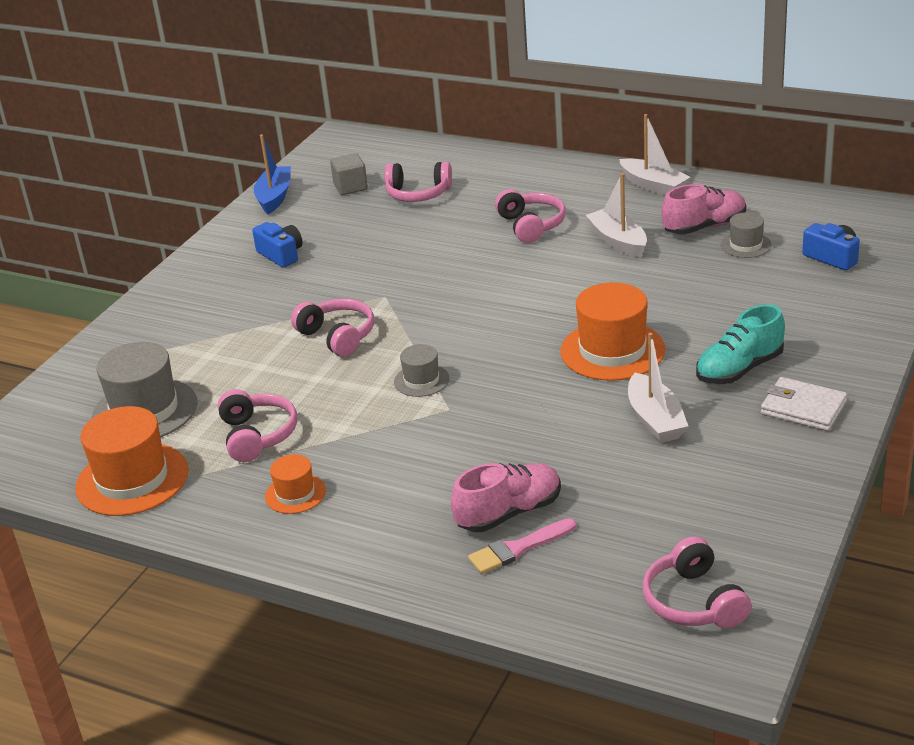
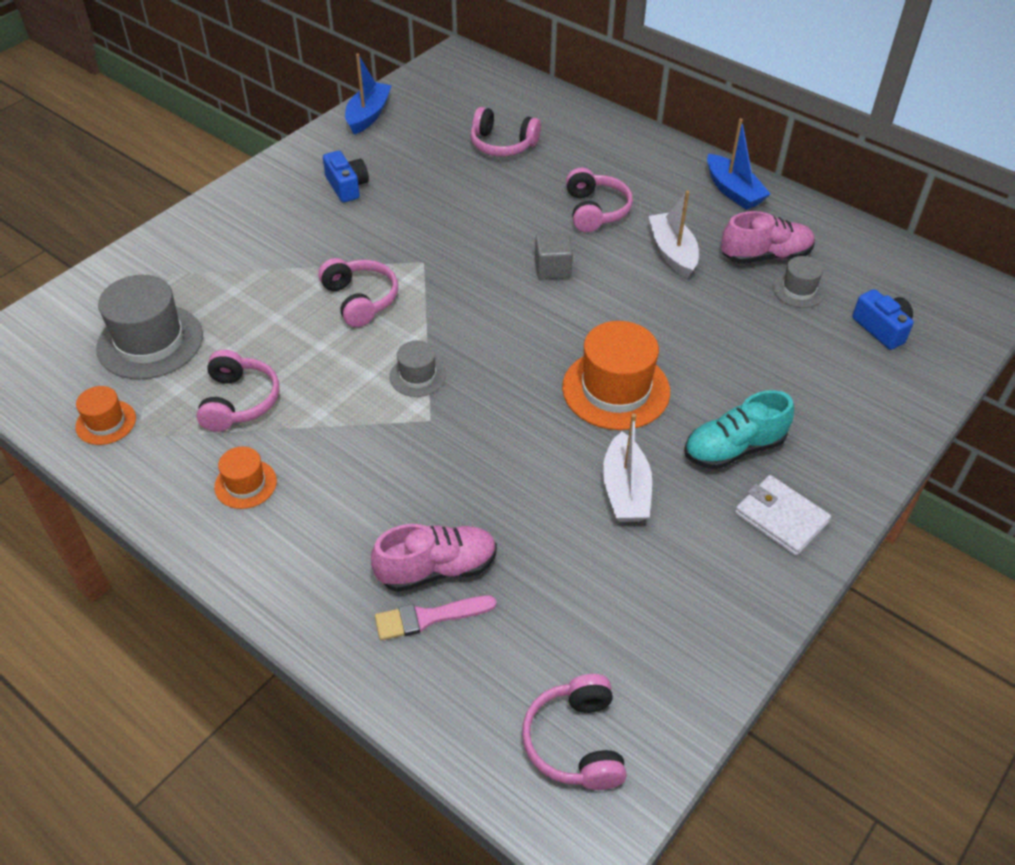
camera: 10 degrees right, 15 degrees up
orange hat [75,406,189,516] -> orange hat [75,386,136,445], size x0.53
grey cube [330,153,368,195] -> grey cube moved to [535,232,573,280]
white boat [619,114,690,196] -> blue boat [707,118,770,210]

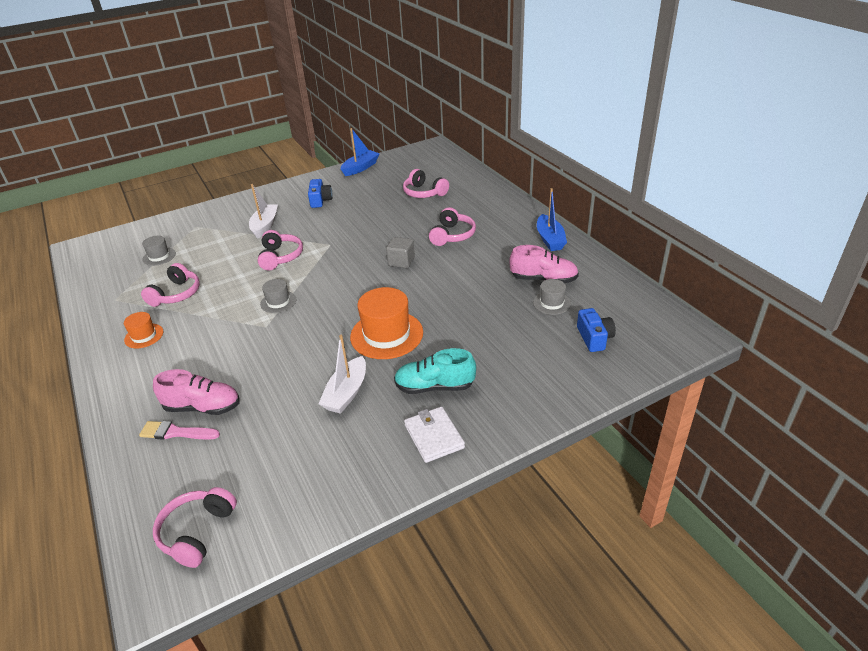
camera: 25 degrees right, 10 degrees down
orange hat [75,386,136,445] -> none
grey hat [96,275,203,379] -> grey hat [142,236,176,266], size x0.53
white boat [649,191,699,278] -> white boat moved to [249,184,278,239]

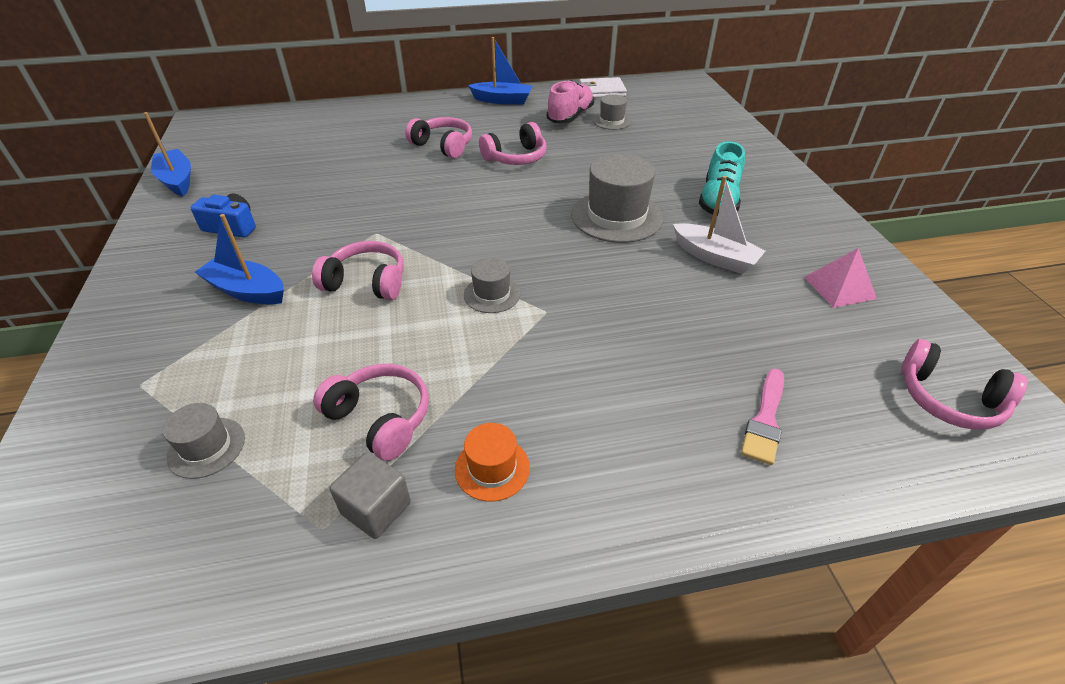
camera: 75 degrees left, 5 degrees up
pink shoe [153,369,240,415] -> none
white boat [249,184,278,239] -> blue boat [195,214,284,304]
orange hat [350,287,423,359] -> grey hat [571,154,663,243]
grey cube [386,237,415,268] -> grey cube moved to [330,452,411,539]
pink headphones [403,169,449,198] -> pink headphones moved to [479,122,547,165]
white wallet [404,406,465,463] -> white wallet moved to [579,77,627,98]
blue camera [577,308,616,352] -> none
none -> pink pyramid [804,248,877,308]

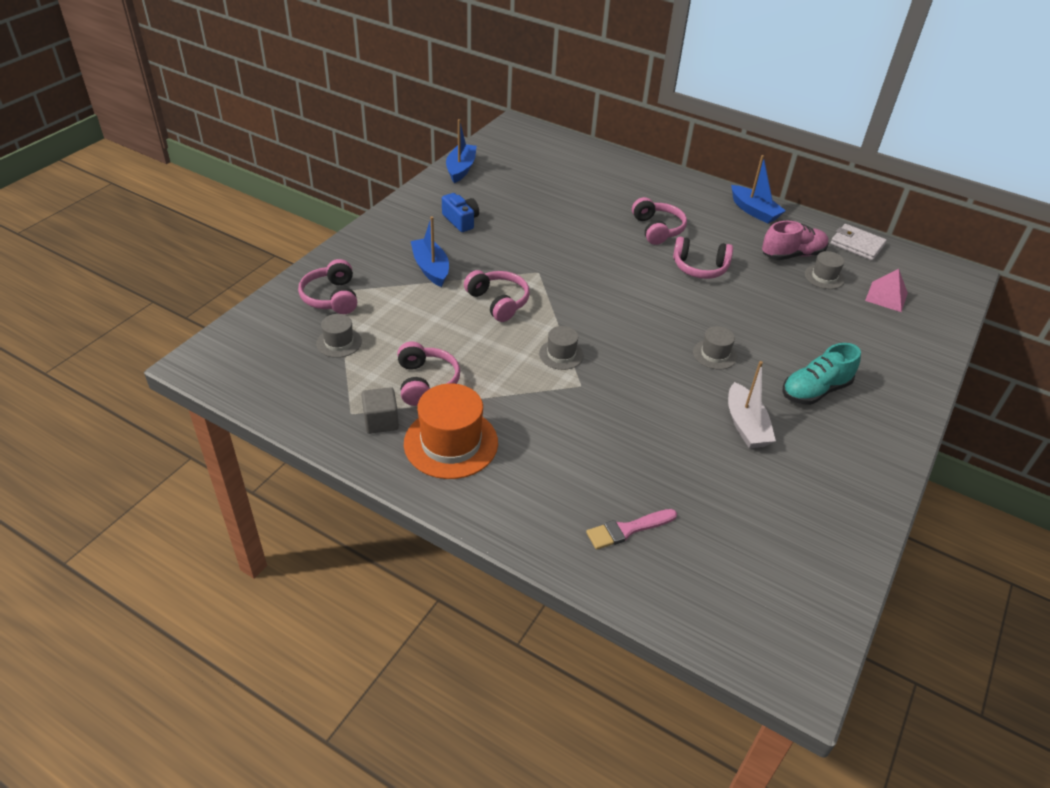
camera: 40 degrees right, 0 degrees up
orange hat [455,423,530,502] -> orange hat [404,384,498,479], size x1.89
grey hat [571,154,663,243] -> grey hat [693,326,737,370], size x0.53
pink pyramid [804,248,877,308] -> pink pyramid moved to [865,269,908,312]
pink headphones [901,339,1028,430] -> pink headphones moved to [298,259,357,314]

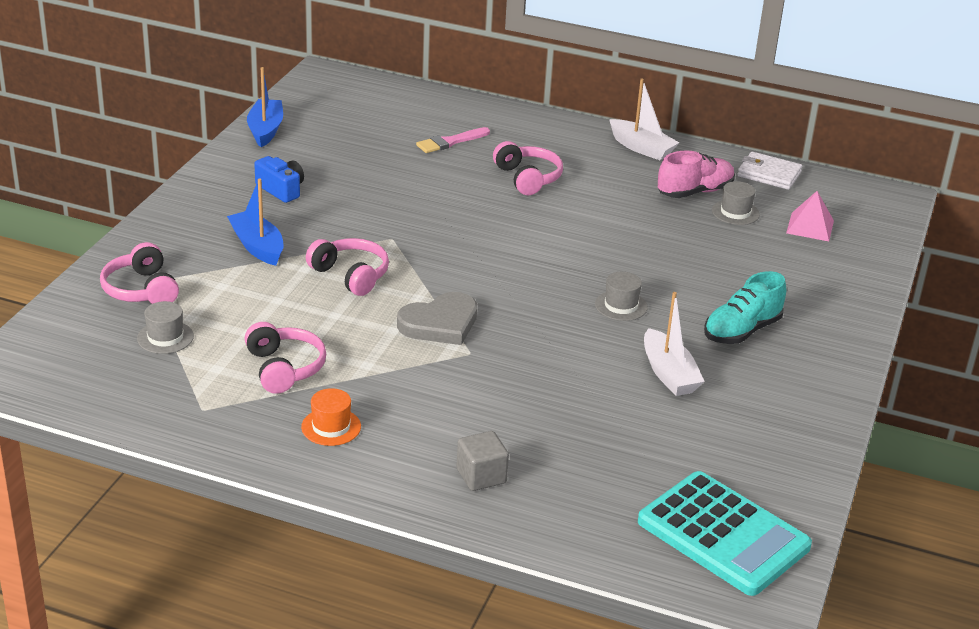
camera: 10 degrees left, 10 degrees down
grey cube [361,387,399,434] -> grey cube moved to [457,431,509,491]
orange hat [404,384,498,479] -> orange hat [301,388,361,446], size x0.53
grey hat [539,326,584,370] -> grey heart [397,292,477,345]
pink brush [586,509,677,550] -> pink brush moved to [416,127,490,153]
pink headphones [673,237,733,279] -> none
blue boat [731,155,786,224] -> white boat [609,79,679,160]
none -> turquoise calculator [638,471,812,596]

